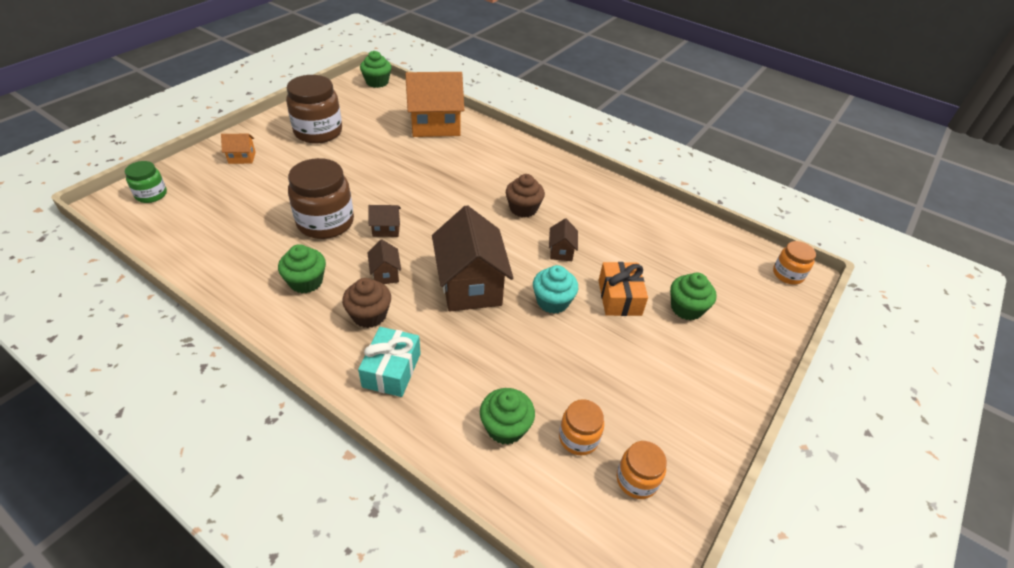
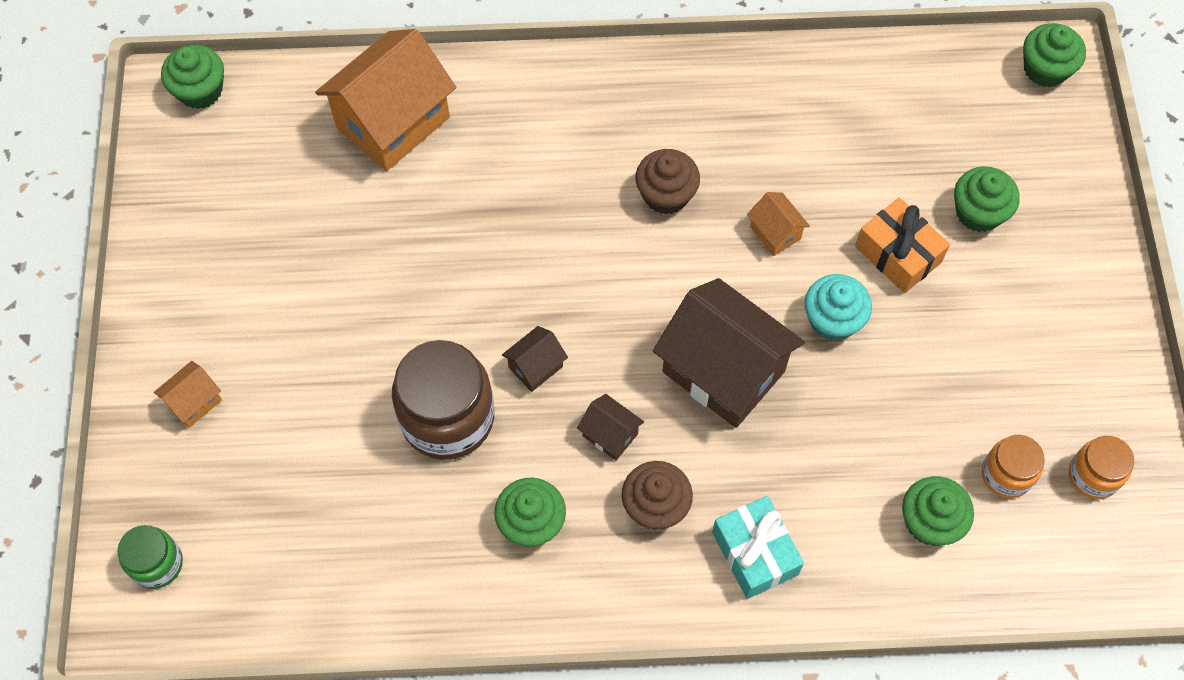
camera: 35 degrees left, 20 degrees up
brown jar [286,75,342,143] -> none
brown house [549,219,578,261] -> orange house [747,192,810,256]
orange jar [773,241,816,284] -> green cupcake [1023,23,1086,88]

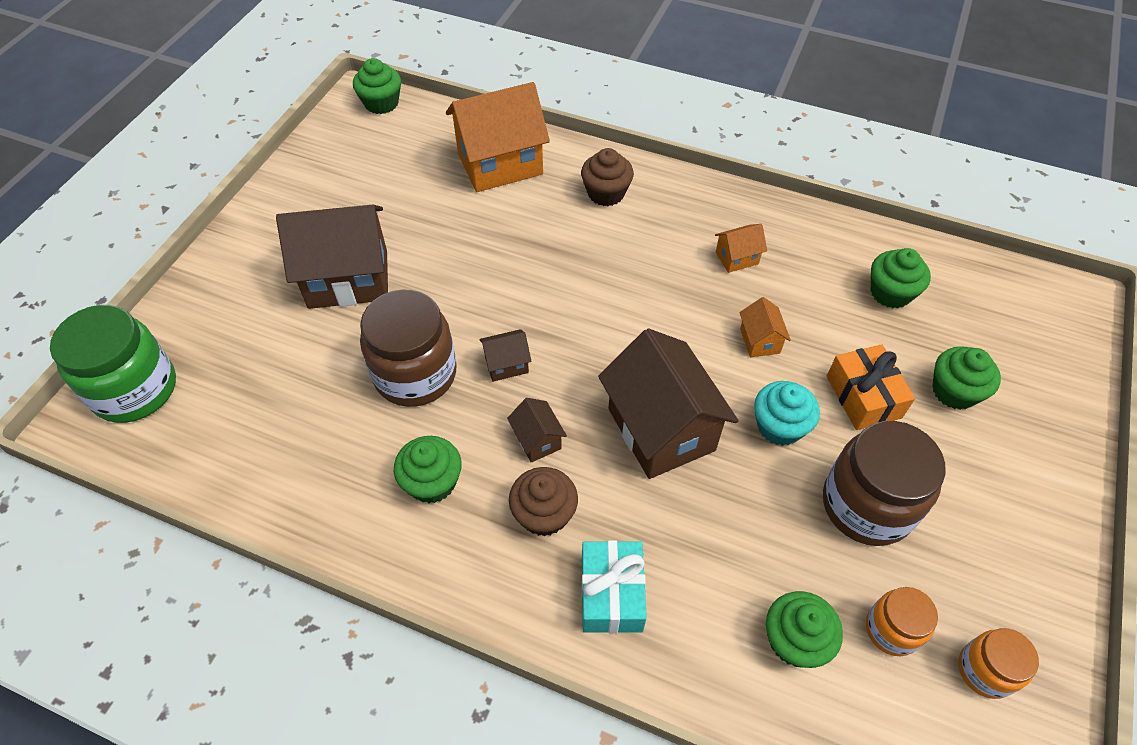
camera: 25 degrees right, 10 degrees down
green jar [118,525,183,589] -> green jar [50,305,176,423], size x1.84
orange house [154,361,222,428] -> orange house moved to [715,224,767,273]
brown cupcake [636,149,700,215] -> brown cupcake moved to [581,148,634,206]
green cupcake [1023,23,1086,88] -> green cupcake moved to [871,248,931,308]
none -> brown house [276,205,388,309]
none -> brown jar [823,421,946,546]

